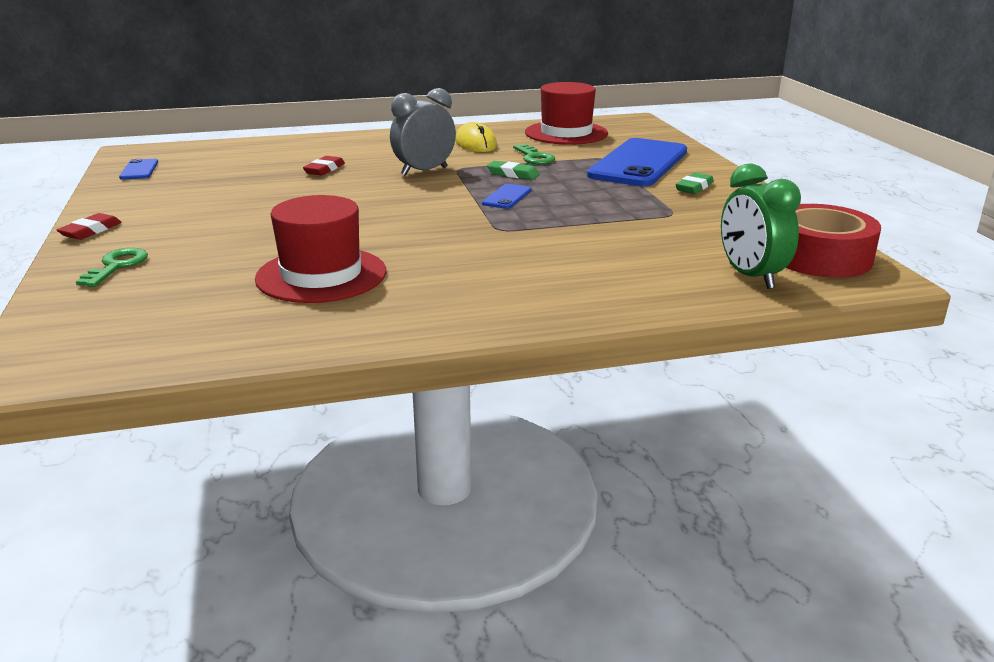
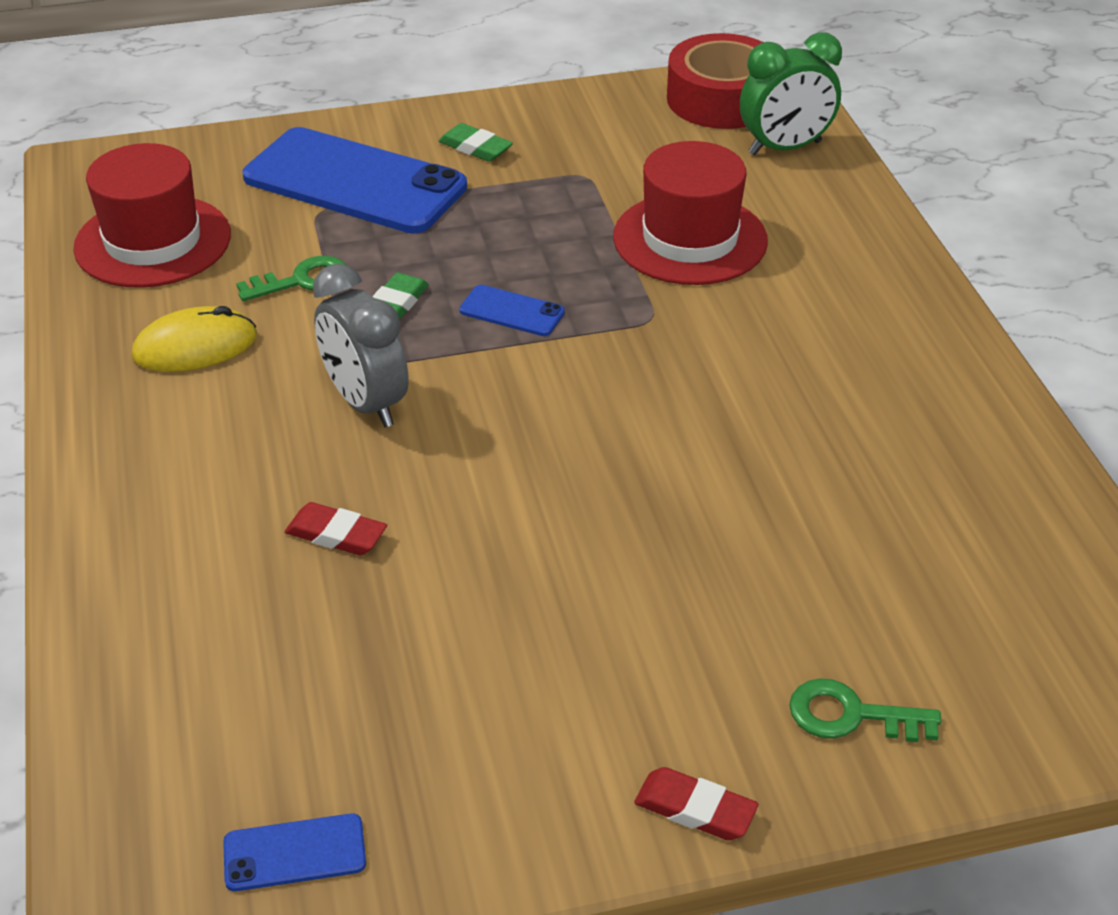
camera: 90 degrees left, 15 degrees up
red hat [255,195,386,303] -> red hat moved to [613,141,768,285]

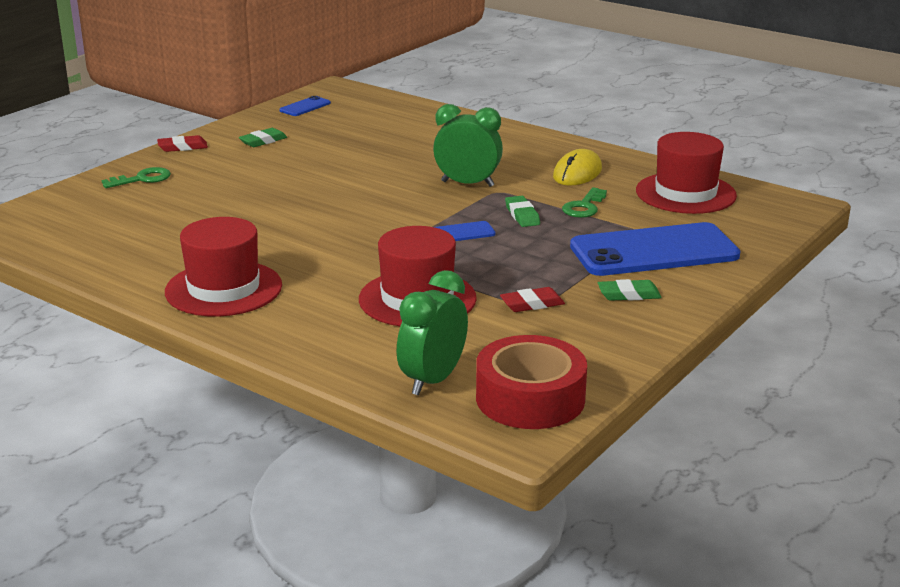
camera: 140 degrees right, 15 degrees down
red eraser [285,502,387,556] -> red eraser moved to [500,287,565,312]
grey clock [313,264,409,427] -> green clock [433,104,503,187]
none -> red hat [165,217,282,316]
none -> green eraser [239,128,287,147]

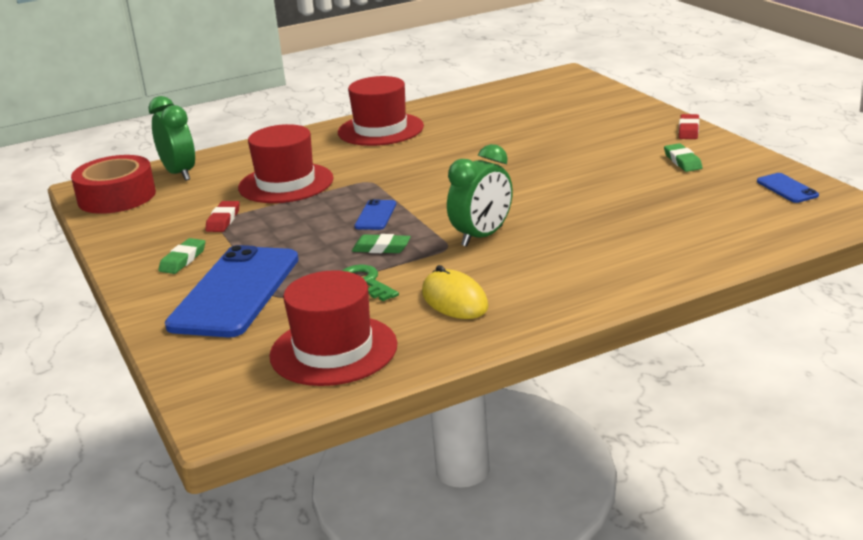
camera: 120 degrees right, 0 degrees up
green key [101,167,171,188] -> none

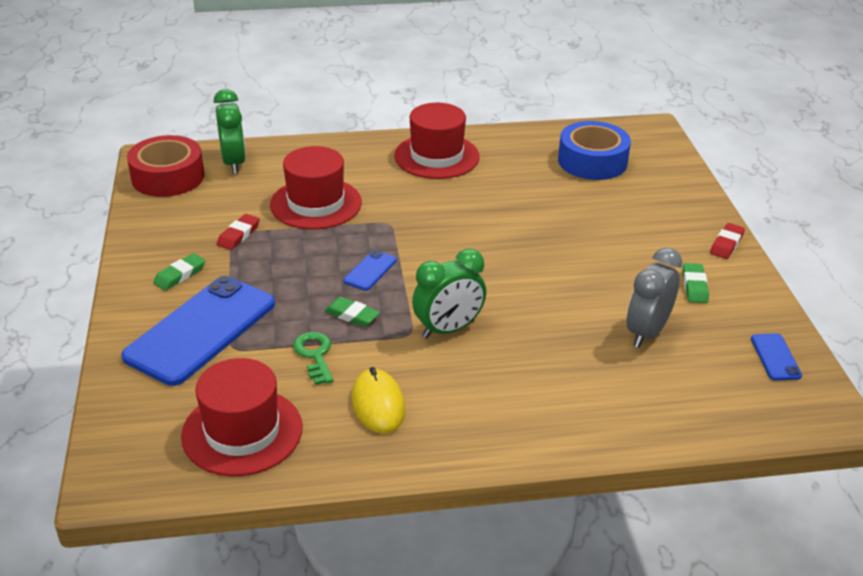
camera: 15 degrees right, 10 degrees up
none -> blue tape [558,121,631,180]
none -> grey clock [627,248,682,348]

